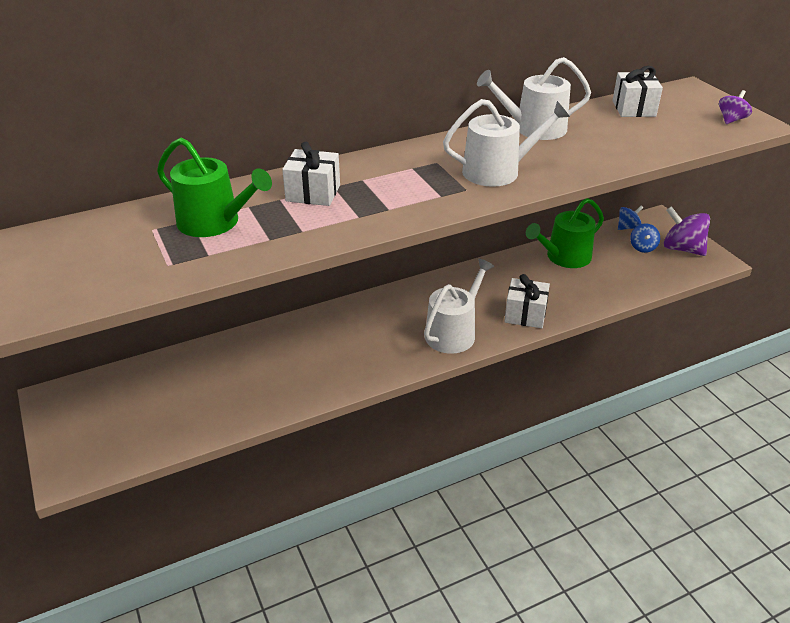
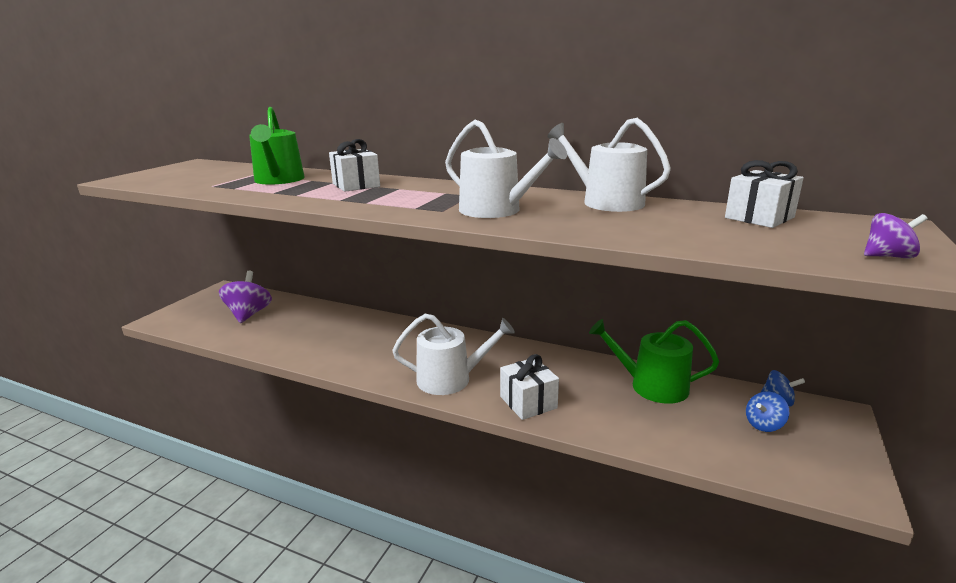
camera: 50 degrees right, 15 degrees down
purple spinning top [664,206,710,256] -> purple spinning top moved to [219,271,272,323]

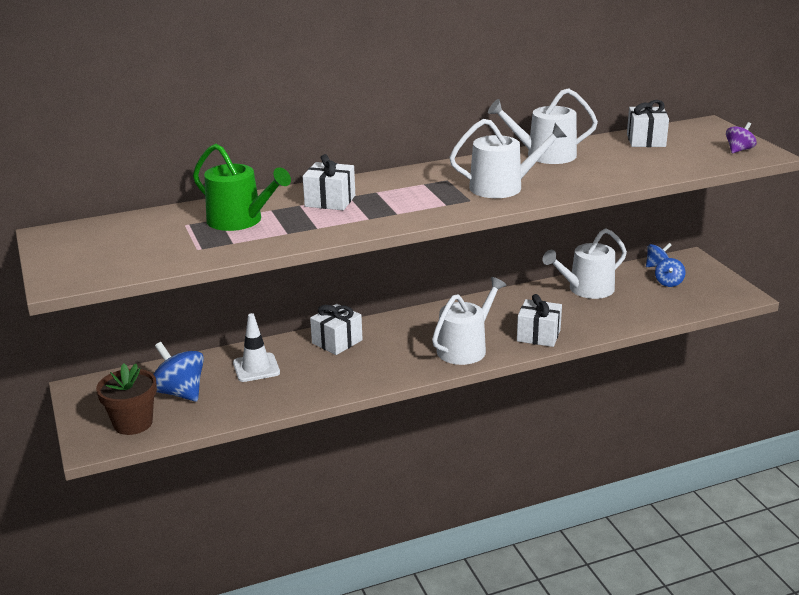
camera: 45 degrees left, 5 degrees up
purple spinning top [219,271,272,323] -> blue spinning top [153,342,204,402]
green watering can [589,319,719,404] -> white watering can [542,228,627,299]
none -> brown flower pot [96,363,157,435]
none -> white traffic cone [233,313,280,382]
none -> white gift [310,304,363,355]

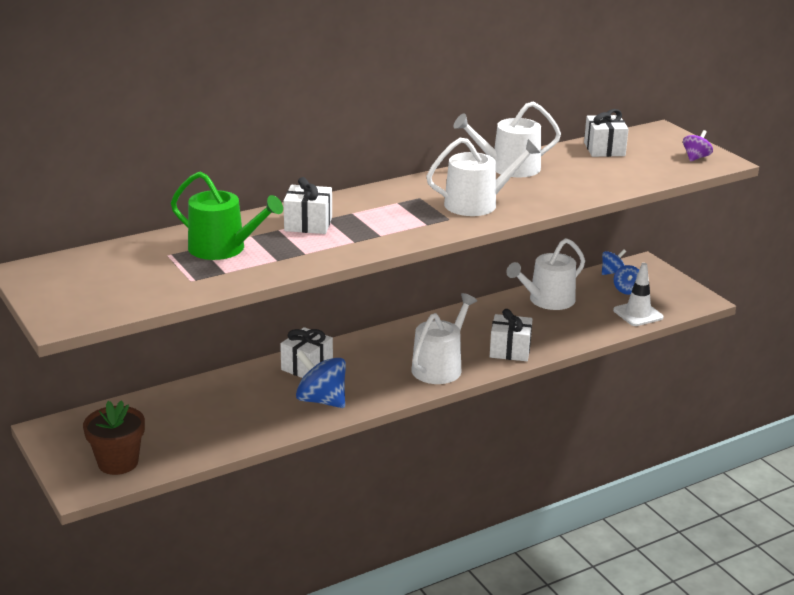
camera: 10 degrees left, 0 degrees up
blue spinning top [153,342,204,402] -> blue spinning top moved to [296,351,346,408]
white traffic cone [233,313,280,382] -> white traffic cone moved to [613,263,664,326]

